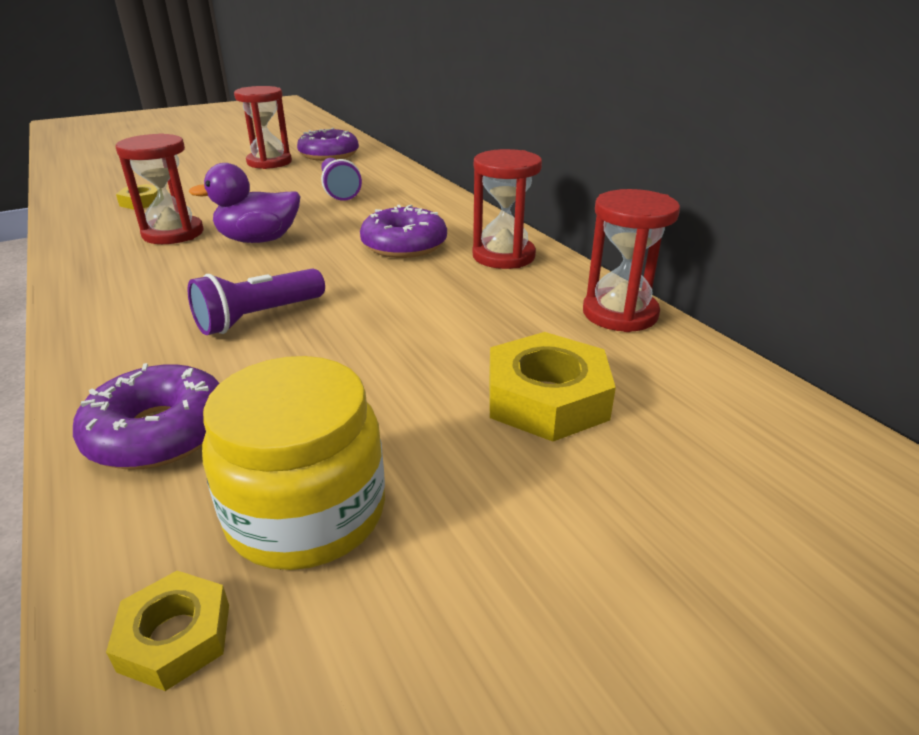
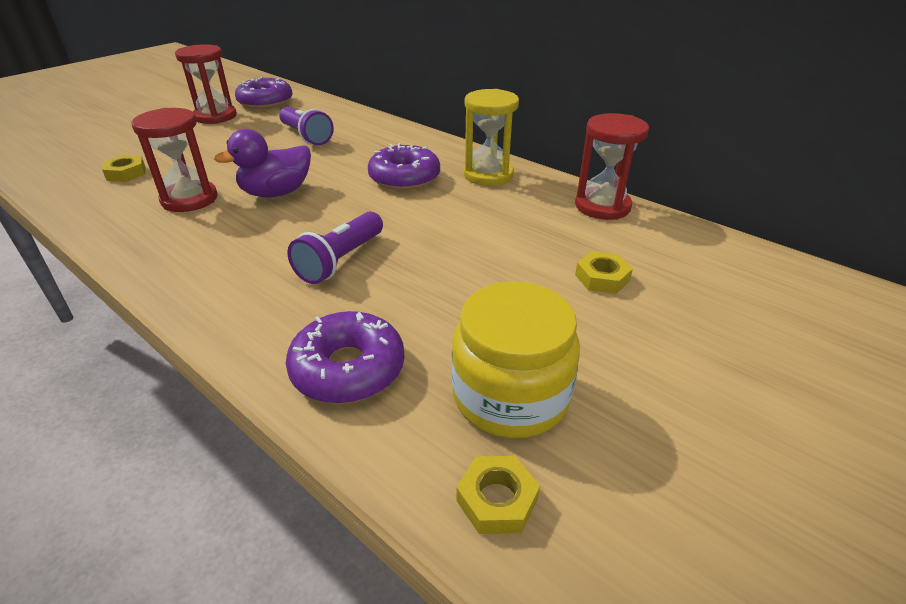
camera: 20 degrees left, 5 degrees up
red hourglass [473,149,542,269] -> yellow hourglass [464,89,519,186]
yellow nut [489,332,616,442] -> yellow nut [575,251,633,294], size x0.56

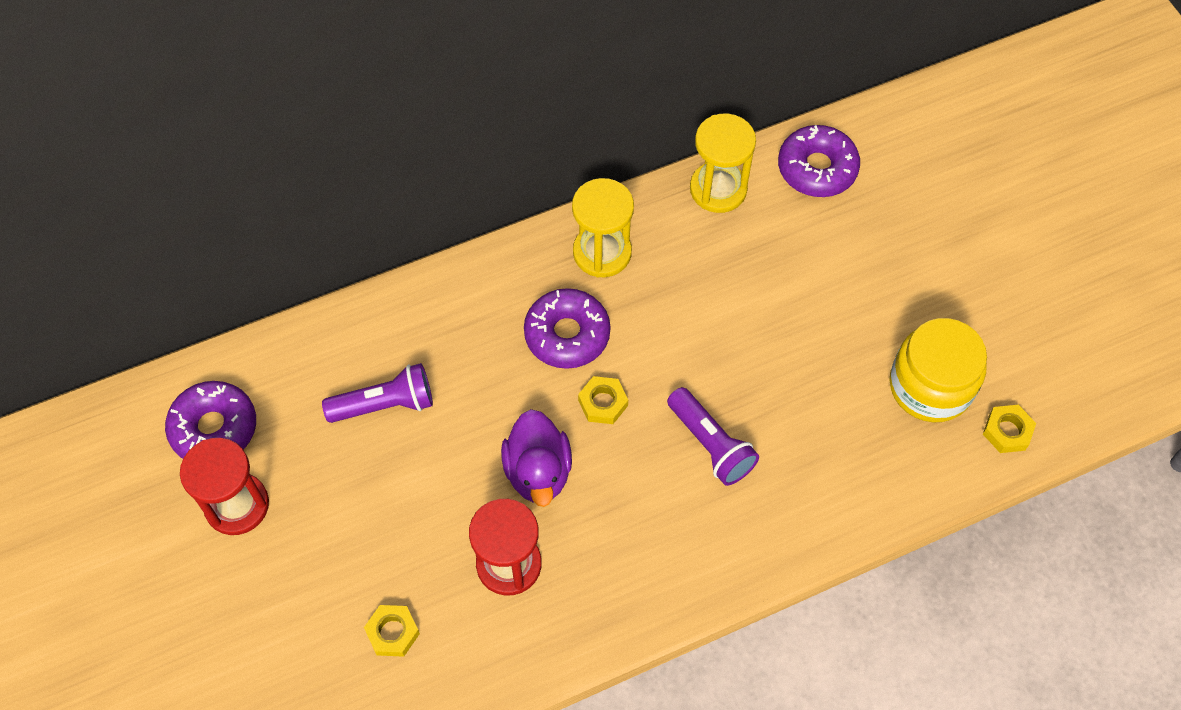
camera: 65 degrees left, 25 degrees up
purple donut [286,311,405,404] -> purple donut moved to [778,125,860,197]
red hourglass [575,113,649,220] -> yellow hourglass [690,114,756,213]
yellow nut [575,251,633,294] -> yellow nut moved to [578,376,628,424]

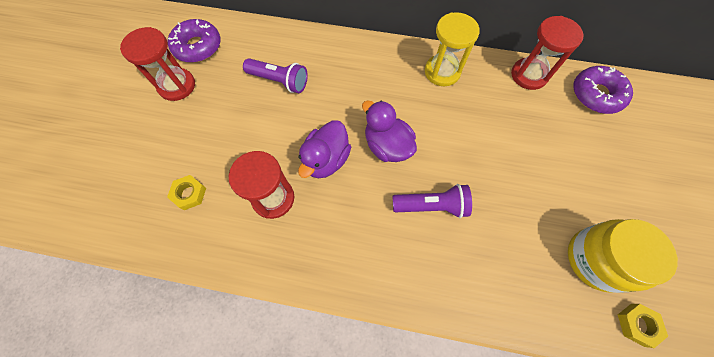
camera: 35 degrees right, 5 degrees up
purple donut [524,288,611,369] -> none
yellow nut [578,376,628,424] -> purple duck [362,100,417,162]
purple flashlight [667,387,759,486] -> purple flashlight turned 90 degrees counterclockwise [393,184,472,218]
yellow hourglass [690,114,756,213] -> red hourglass [511,16,584,90]

